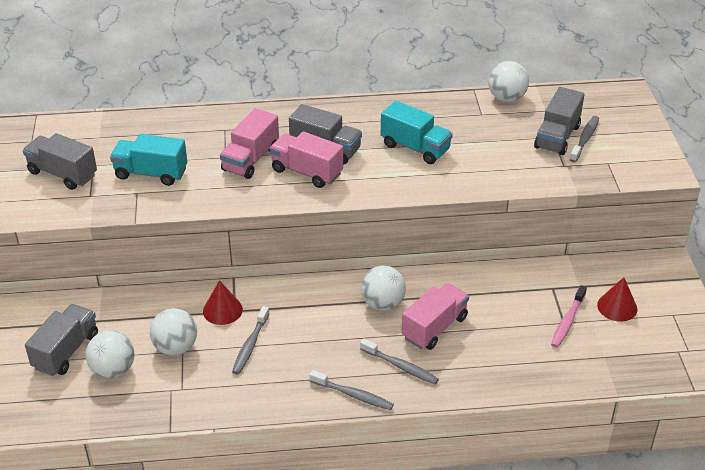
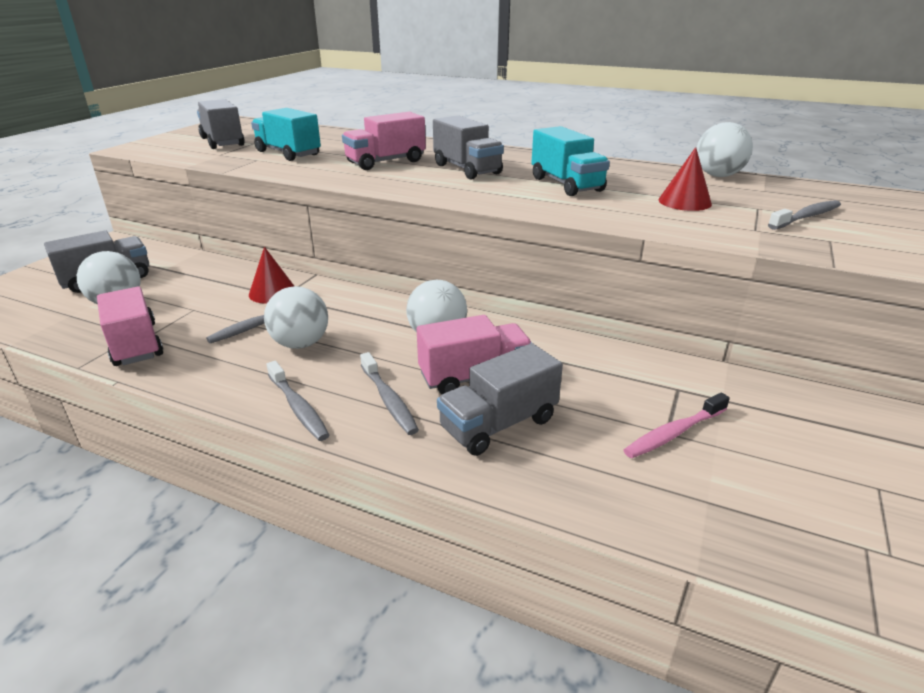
camera: 30 degrees right, 10 degrees down
white ball [150,308,197,356] -> white ball moved to [264,286,328,349]
pink truck [270,131,343,188] -> pink truck moved to [97,286,163,366]
grey truck [534,87,585,155] -> grey truck moved to [437,343,563,456]
red cone [597,277,638,322] -> red cone moved to [659,147,712,211]

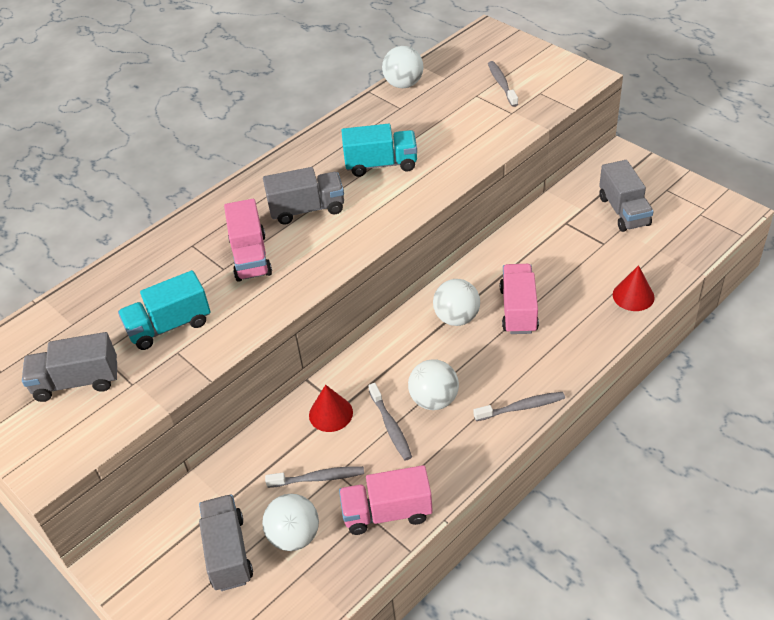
camera: 65 degrees left, 15 degrees up
grey toothbrush [360,352,419,435] -> grey toothbrush moved to [265,466,364,488]
grey truck [437,343,563,456] -> grey truck moved to [599,160,654,232]
pink toothbrush [623,393,730,458] -> none
red cone [659,147,712,211] -> red cone moved to [613,265,655,311]

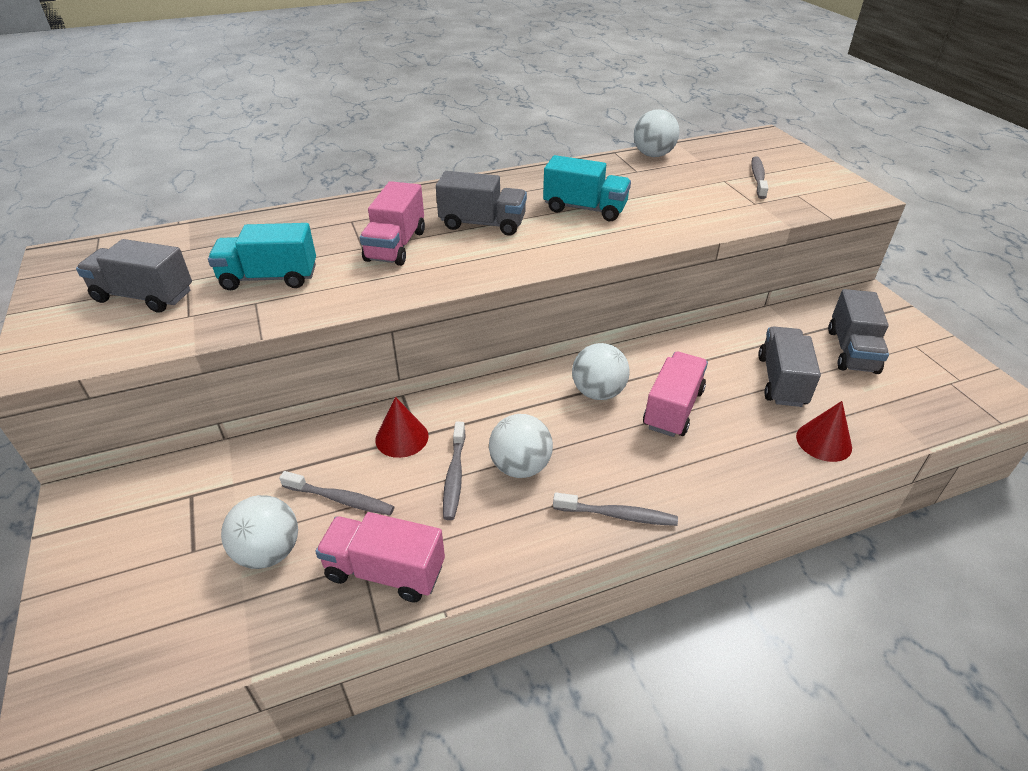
camera: 20 degrees right, 5 degrees down
grey truck [199,494,253,591] -> grey truck moved to [758,326,821,407]

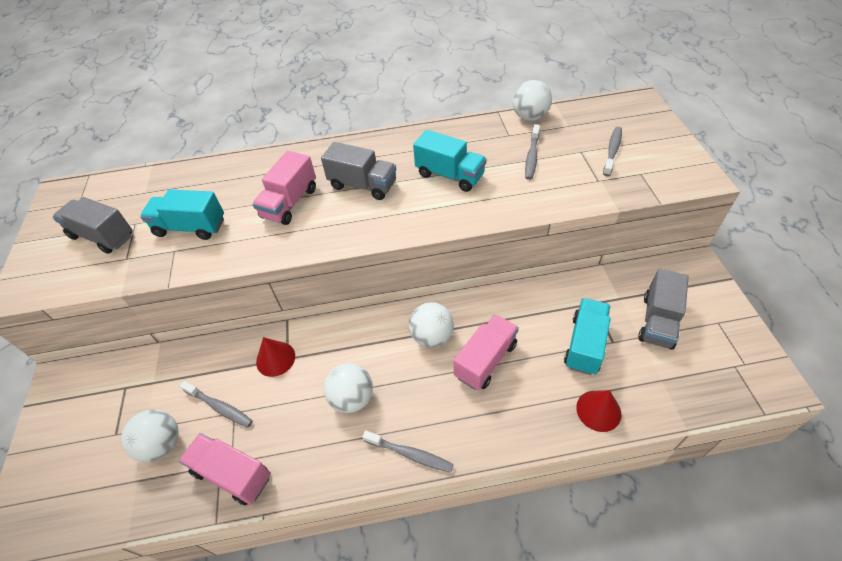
camera: 15 degrees right, 10 degrees up
grey toothbrush [443,422,465,520] -> grey toothbrush moved to [525,124,540,180]
grey truck [758,326,821,407] -> turquoise truck [564,298,611,375]

